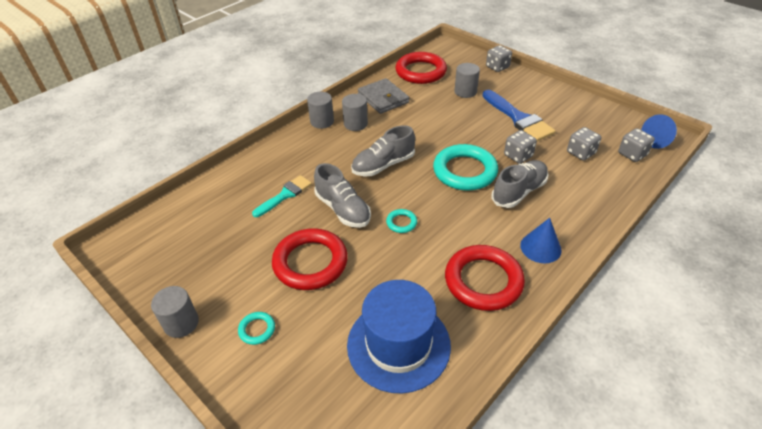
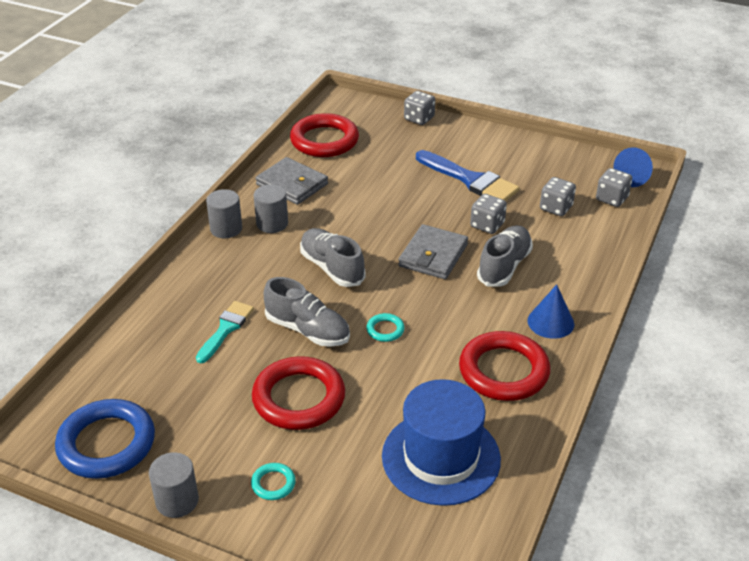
camera: 20 degrees left, 5 degrees down
grey shoe [351,125,415,176] -> grey shoe turned 105 degrees clockwise [300,228,365,287]
turquoise ring [433,144,498,191] -> grey wallet [398,224,468,279]
grey cylinder [454,63,480,98] -> none
none -> blue ring [55,399,155,479]

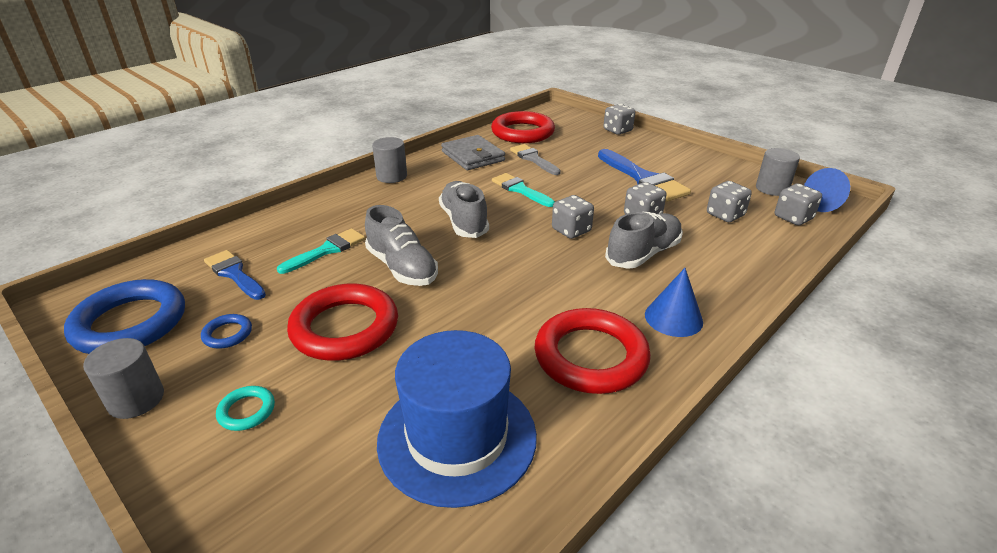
camera: 20 degrees right, 5 degrees down
grey cylinder [254,184,288,233] -> grey cylinder moved to [756,148,800,196]
turquoise ring [366,313,405,342] -> none
grey wallet [398,224,468,279] -> grey dice [552,195,594,239]
none -> blue ring [201,314,252,349]
none -> blue brush [204,250,266,300]
none -> turquoise brush [492,173,555,207]
none -> grey brush [510,144,561,175]

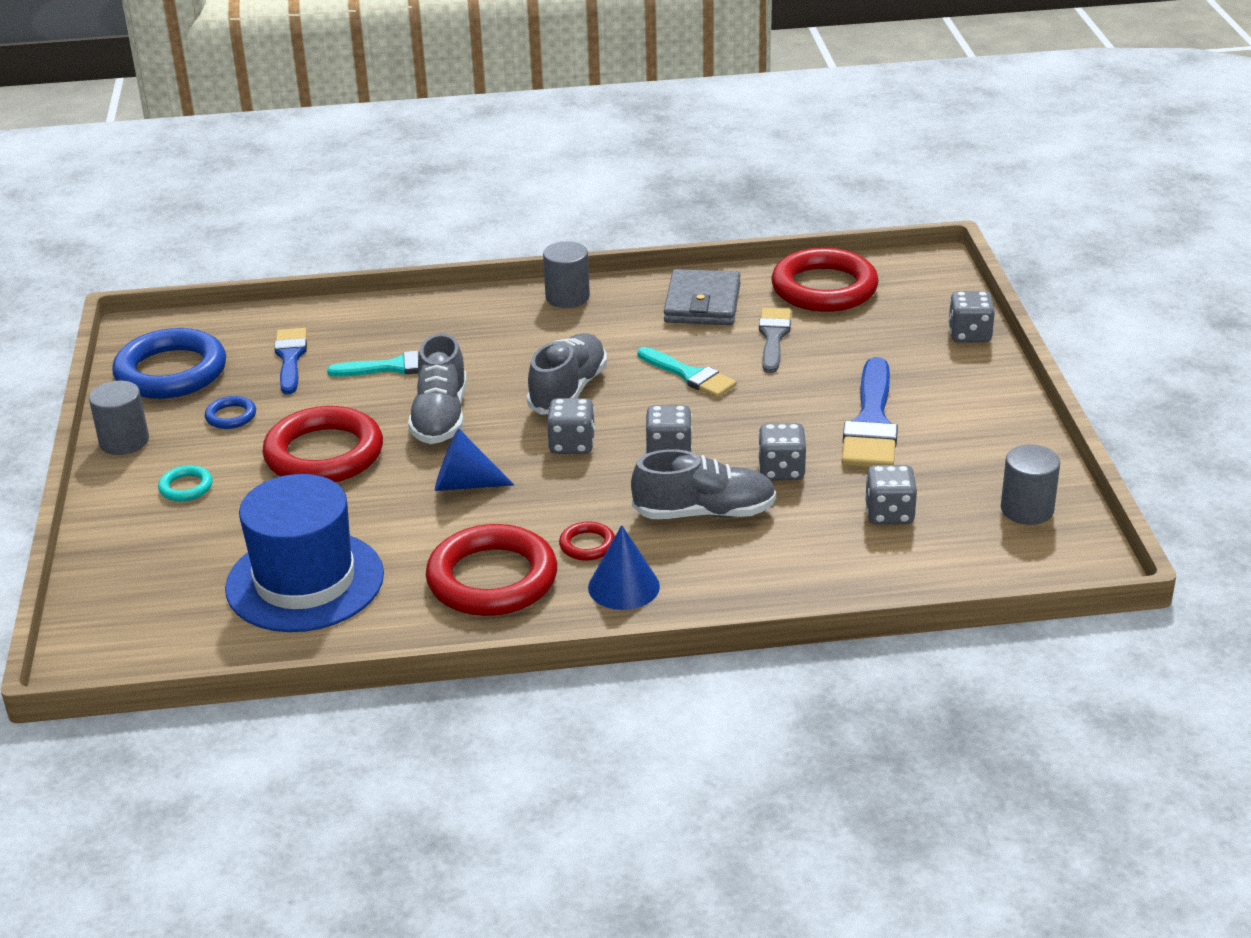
camera: 40 degrees right, 0 degrees up
turquoise brush [492,173,555,207] -> turquoise brush turned 135 degrees clockwise [638,347,737,398]
grey dice [775,184,822,225] -> grey dice moved to [547,398,595,454]
blue cone [804,168,850,212] -> blue cone moved to [435,428,514,491]
none -> red ring [559,521,615,561]

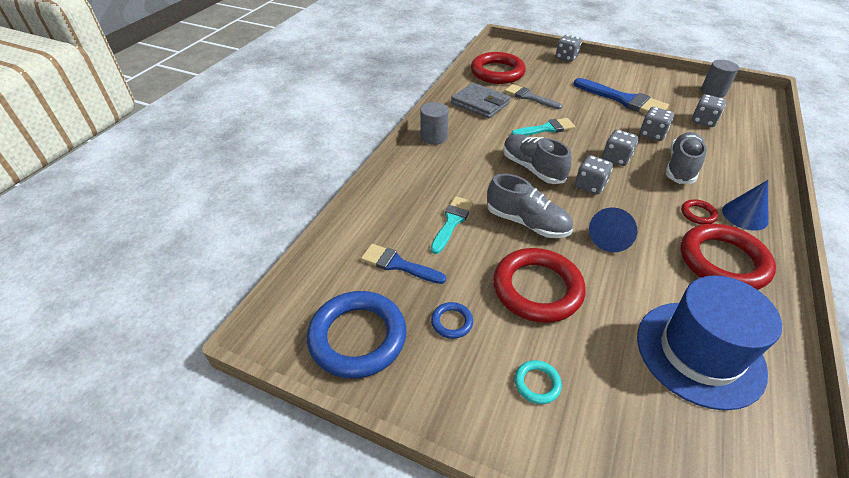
camera: 60 degrees left, 10 degrees up
grey cylinder [89,381,149,455] -> none

